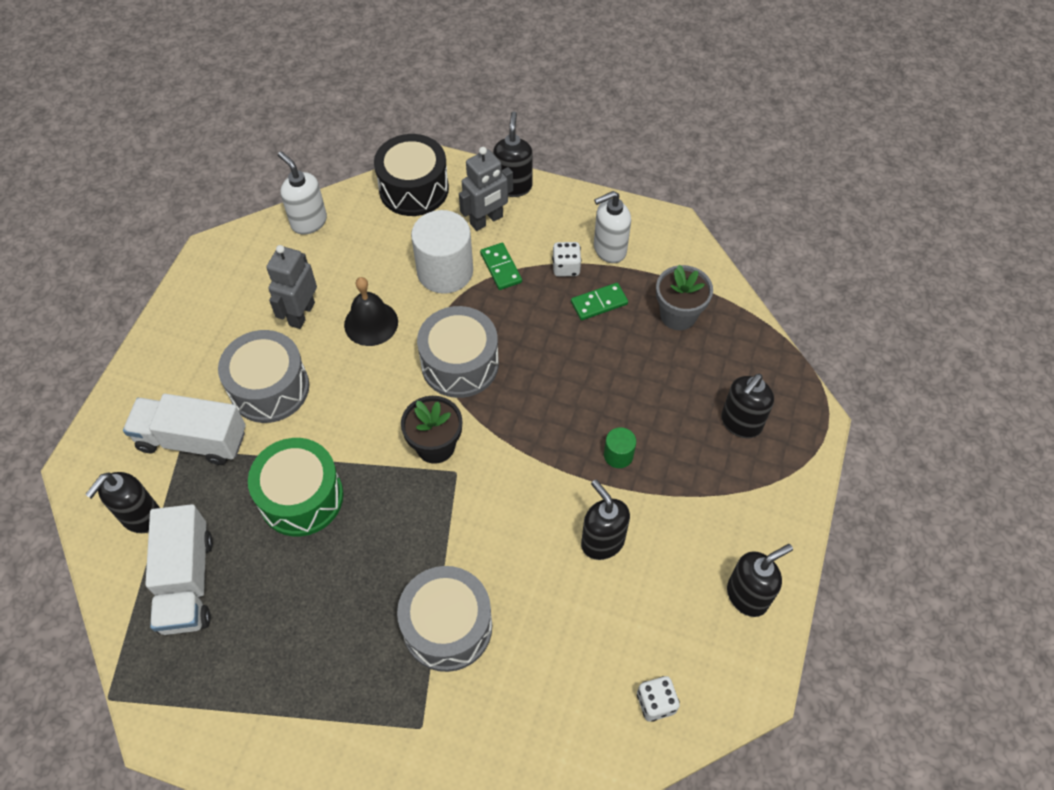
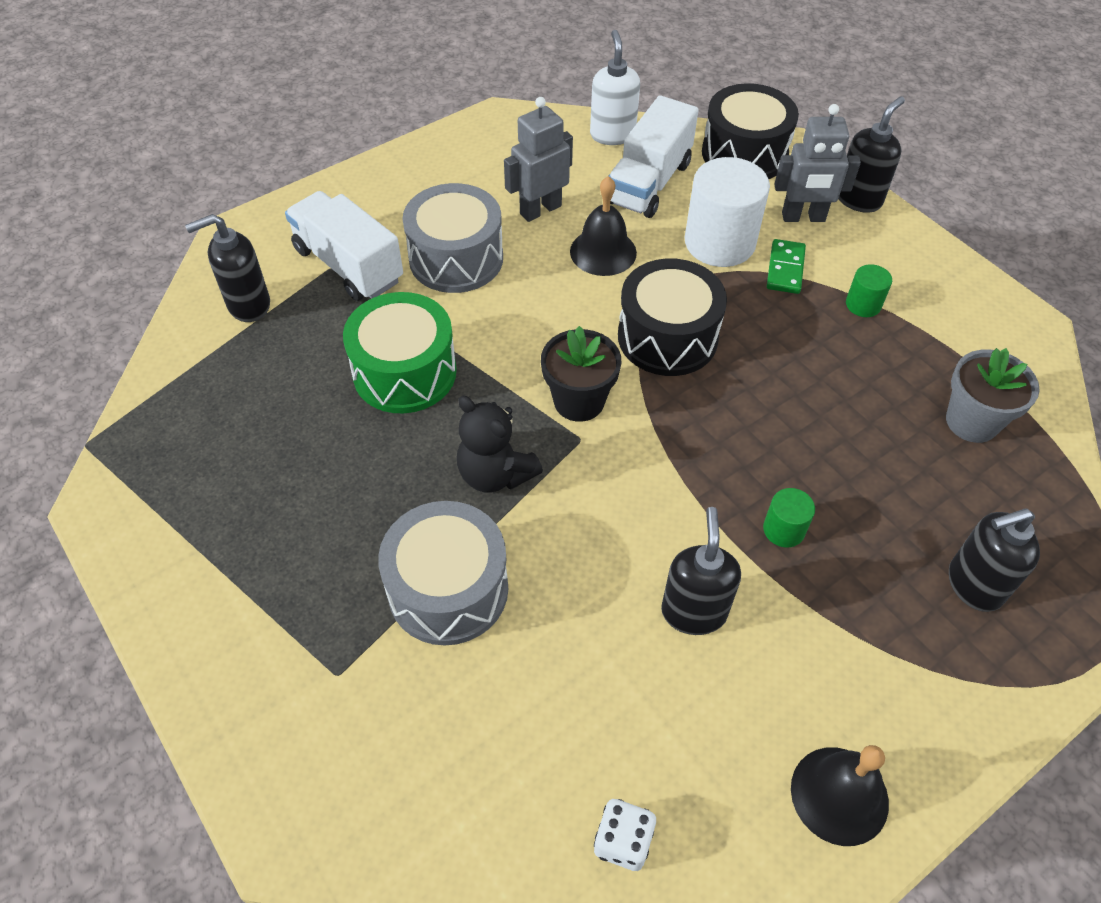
camera: 35 degrees right, 5 degrees down
white truck [145,504,213,635] -> white truck moved to [609,95,699,218]
grey drum [417,306,499,398] -> black drum [618,258,727,376]
white dice [552,242,582,277] -> green cylinder [846,264,892,317]
green domino [571,283,628,320] -> none
white soap dispenser [594,191,631,263] -> none
black soap dispenser [727,544,793,617] -> black bell [791,745,889,846]
none -> black teddy bear [457,396,543,493]

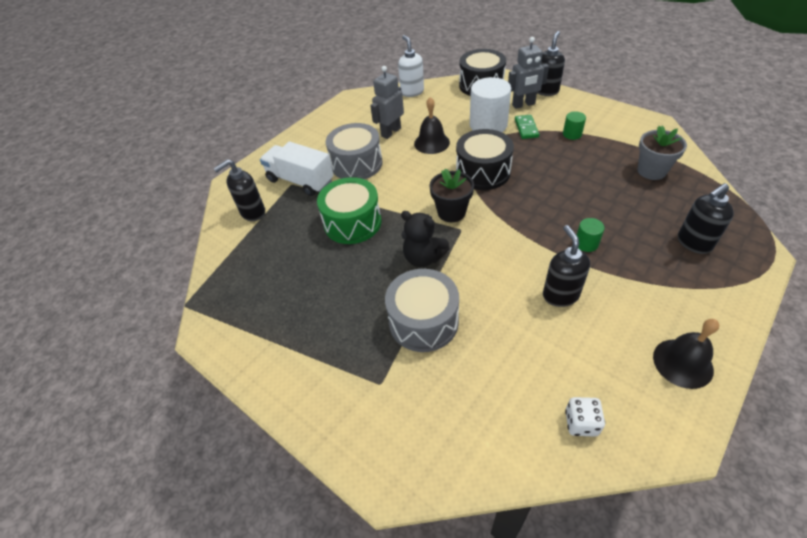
camera: 10 degrees left, 5 degrees down
white truck [609,95,699,218] -> none

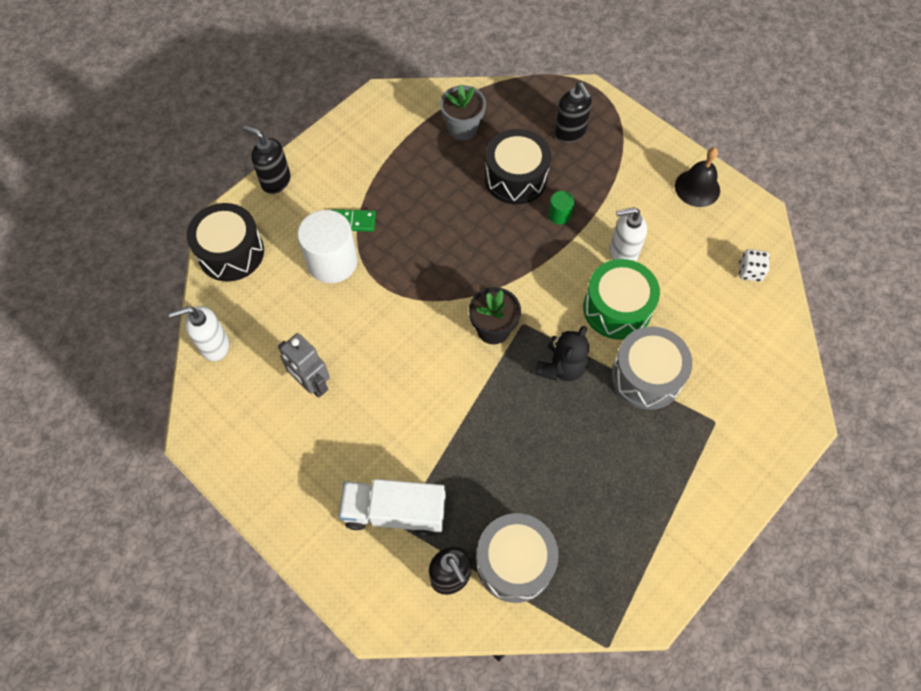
camera: 90 degrees left, 15 degrees up
white truck [260,142,334,196] -> white truck turned 60 degrees clockwise [339,479,446,537]
green drum [317,177,381,244] -> green drum moved to [583,259,660,340]
grey drum [326,123,383,179] -> grey drum moved to [476,513,559,603]
black bell [414,97,450,154] -> none
black drum [456,129,514,190] -> black drum moved to [485,129,551,205]
grey robot [508,37,549,109] -> none
black soap dispenser [543,225,590,307] -> white soap dispenser [609,207,647,261]
green cylinder [563,111,586,140] -> none

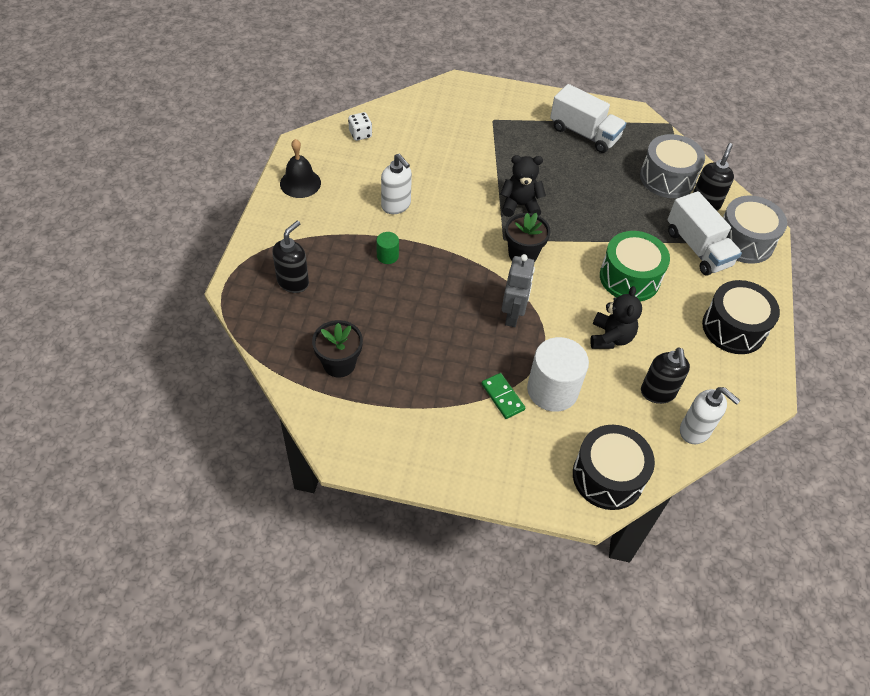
camera: 125 degrees left, 10 degrees down
black soap dispenser [243,125,291,194] -> black soap dispenser moved to [641,347,690,404]
grey robot [278,333,330,398] -> grey robot moved to [502,254,535,327]
grey flower pot [440,85,486,141] -> black flower pot [312,320,363,378]
black drum [485,129,551,205] -> black drum moved to [702,280,780,354]
green drum [583,259,660,340] -> green drum moved to [600,231,670,302]
grey drum [611,327,692,410] -> grey drum moved to [723,196,787,264]
none -> white truck [550,84,626,153]
none -> black teddy bear [590,286,642,349]

